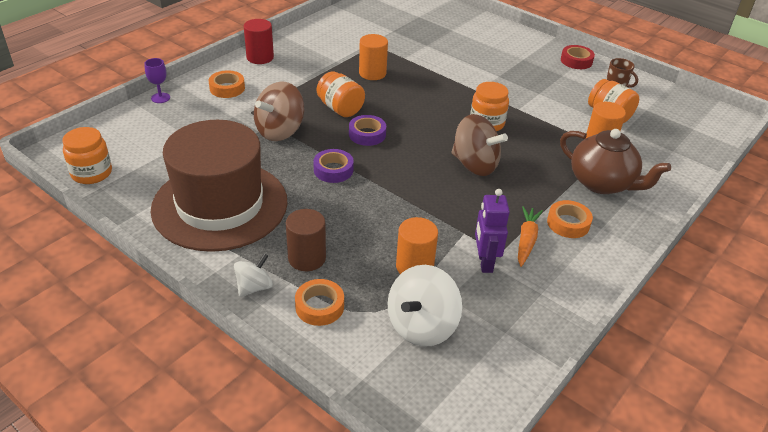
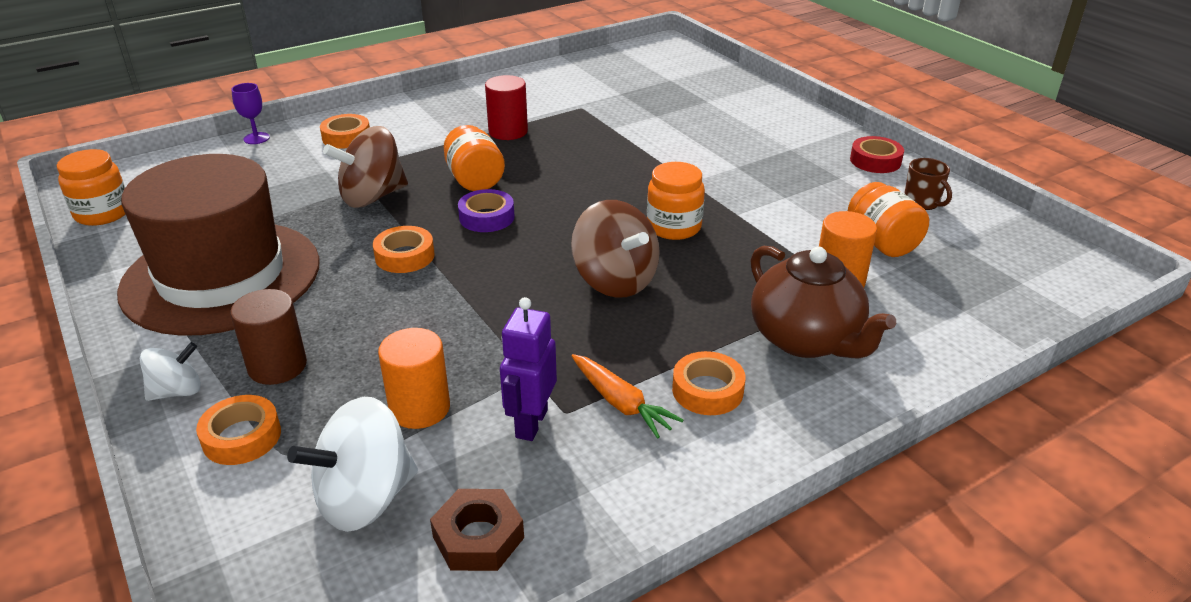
camera: 20 degrees right, 5 degrees down
red cylinder [244,19,274,64] -> red cylinder moved to [485,75,528,140]
purple tape [313,149,354,183] -> orange tape [373,226,435,273]
orange cylinder [359,34,388,80] -> none
orange carrot [518,206,543,267] -> orange carrot turned 105 degrees clockwise [571,354,683,439]
none -> brown nut [430,489,524,571]

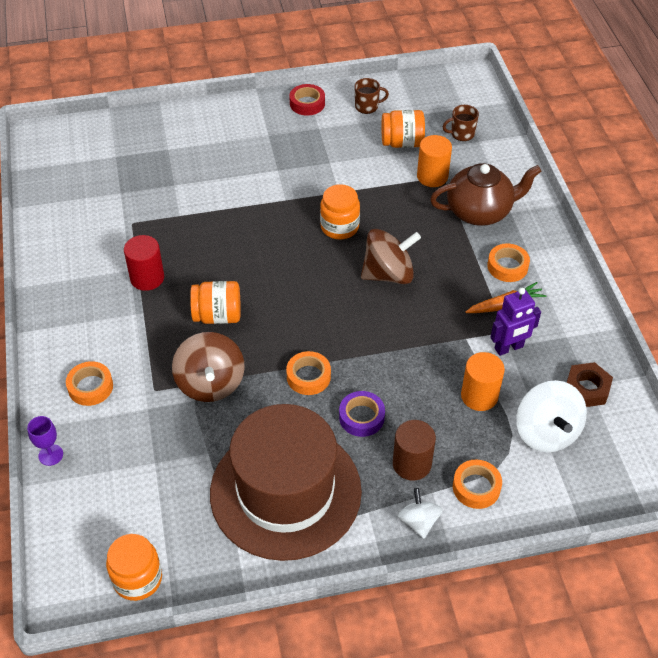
camera: 70 degrees left, 15 degrees up
purple tape [458,189,515,232] -> purple tape moved to [339,391,385,437]
purple robot [500,297,557,441] -> purple robot turned 60 degrees counterclockwise [490,288,541,356]
none -> brown mug [442,105,479,141]

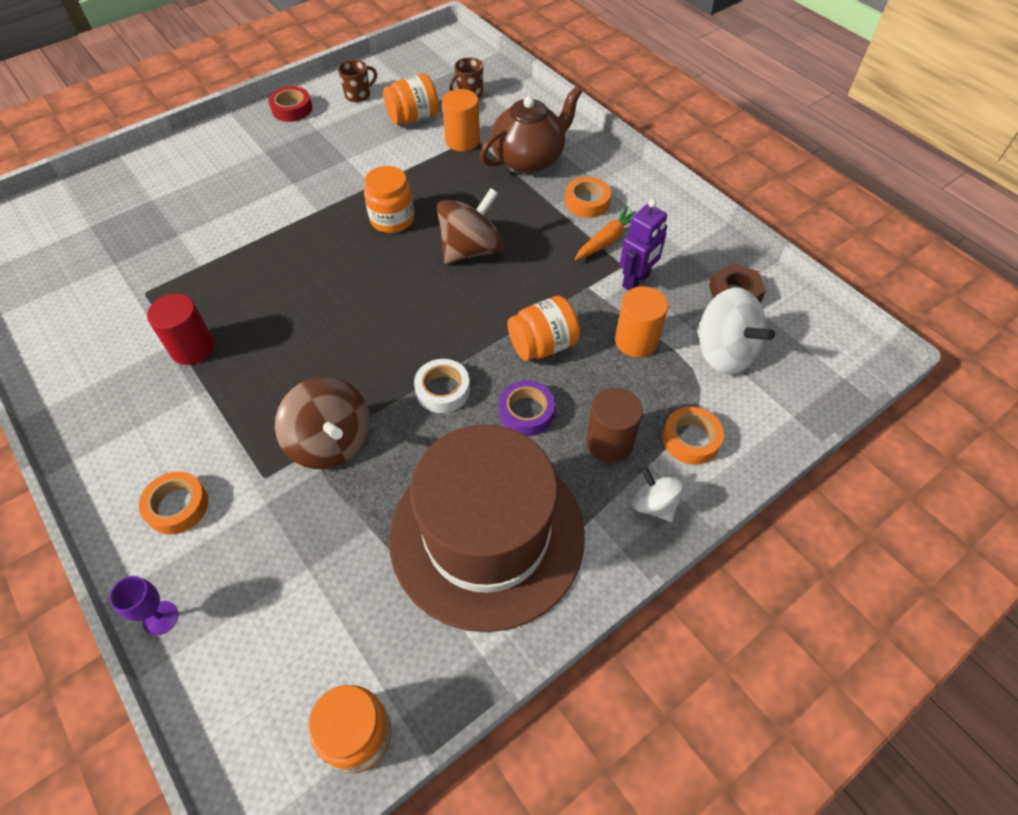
camera: 25 degrees left, 5 degrees up
orange jar [190,281,241,324] -> orange jar moved to [507,296,580,361]
orange tape [286,351,331,395] -> white tape [414,359,470,413]

